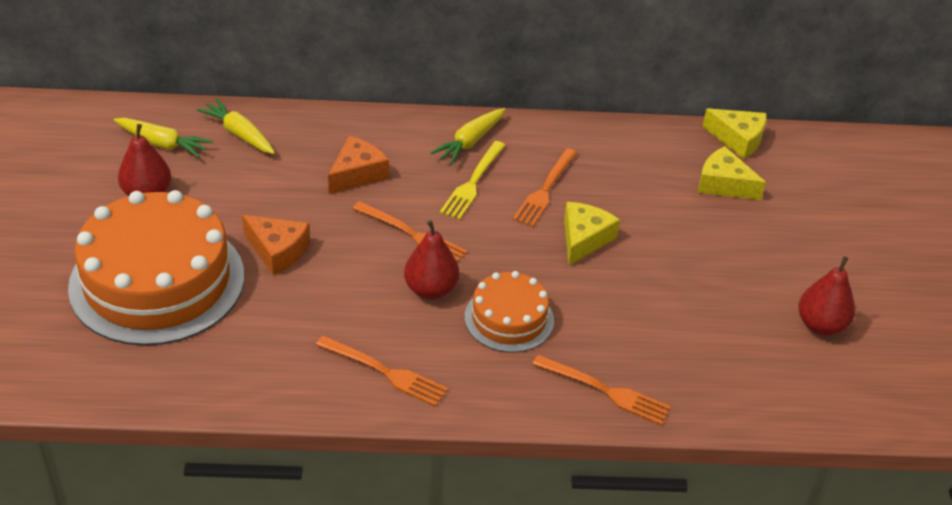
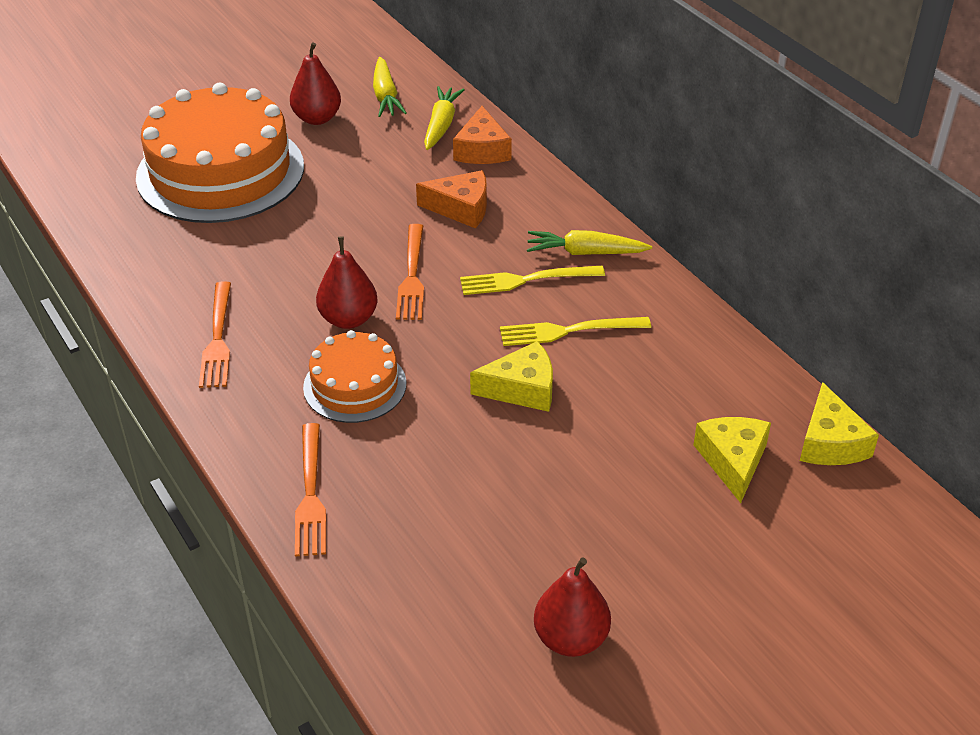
camera: 60 degrees right, 0 degrees up
orange cheese [242,215,310,275] -> orange cheese moved to [453,106,512,164]
orange fork [513,148,577,227] -> yellow fork [500,317,651,346]

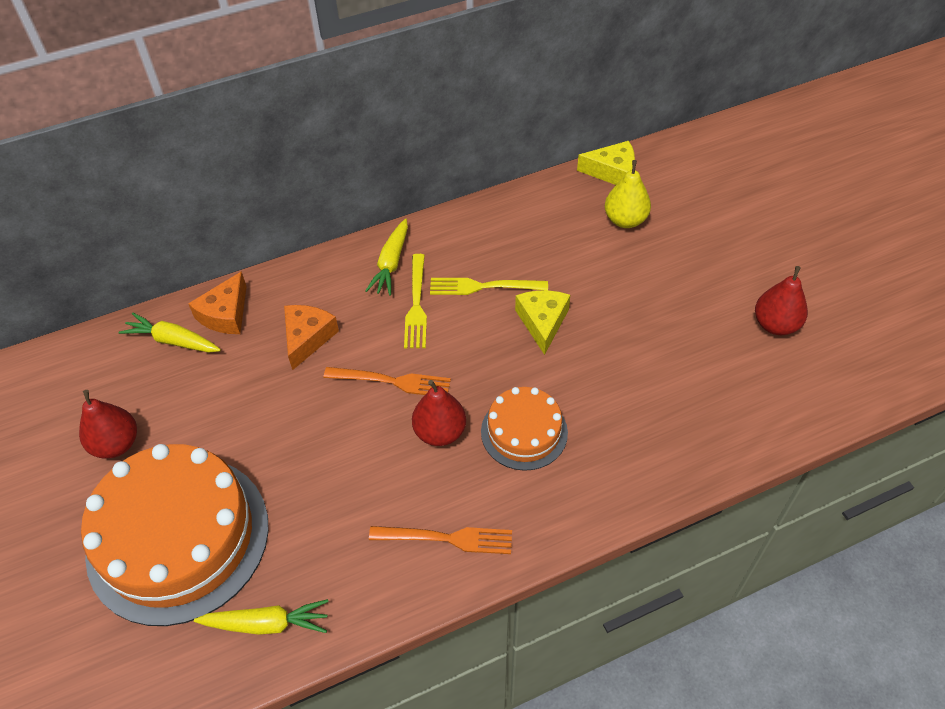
camera: 80 degrees left, 10 degrees up
orange fork [295,423,326,557] -> none
yellow carrot [373,57,407,117] -> yellow carrot moved to [194,599,329,635]
orange cheese [453,106,512,164] -> orange cheese turned 105 degrees clockwise [188,271,247,334]
yellow fork [500,317,651,346] -> yellow fork turned 90 degrees clockwise [430,278,548,295]
yellow cheese [693,417,771,503] -> yellow pear [605,160,651,228]

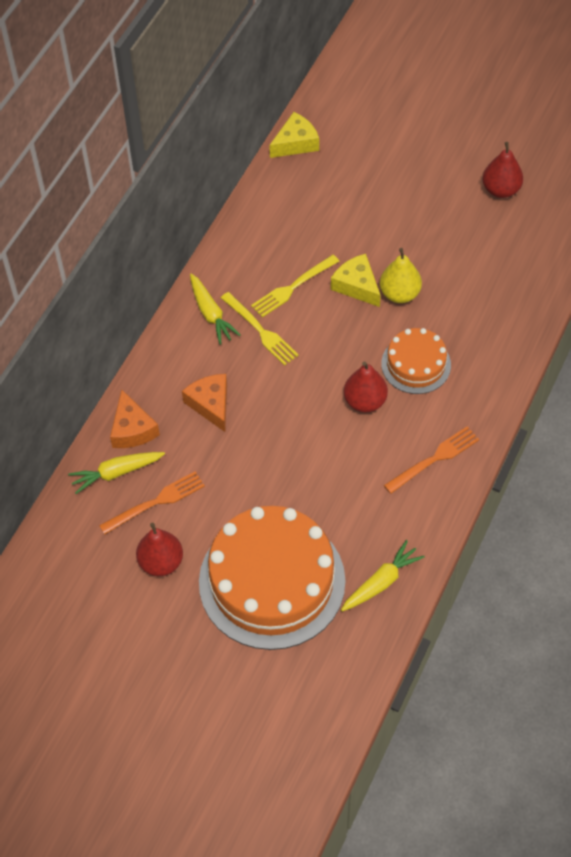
camera: 40 degrees left, 5 degrees up
orange fork [324,367,451,395] -> orange fork moved to [99,472,205,535]
yellow pear [605,160,651,228] -> yellow pear moved to [380,248,422,303]

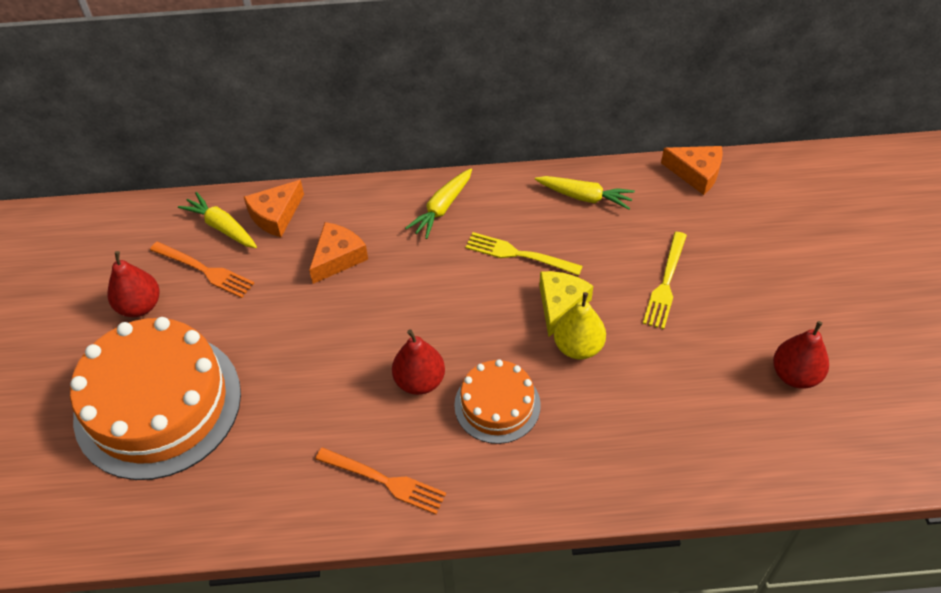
camera: 60 degrees right, 5 degrees down
yellow fork [221,292,299,366] -> yellow fork moved to [643,232,687,329]
yellow cheese [269,112,319,158] -> orange cheese [661,146,723,195]
yellow carrot [341,540,425,612] -> yellow carrot moved to [535,176,635,210]

